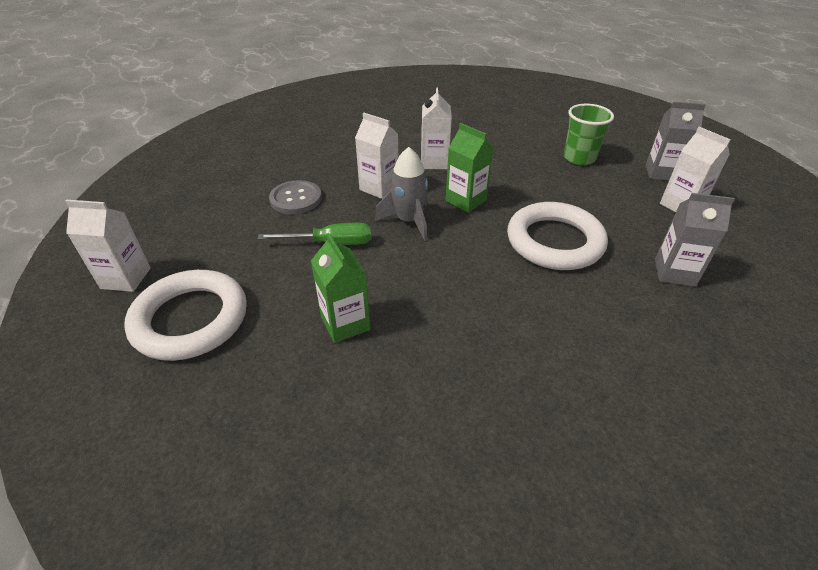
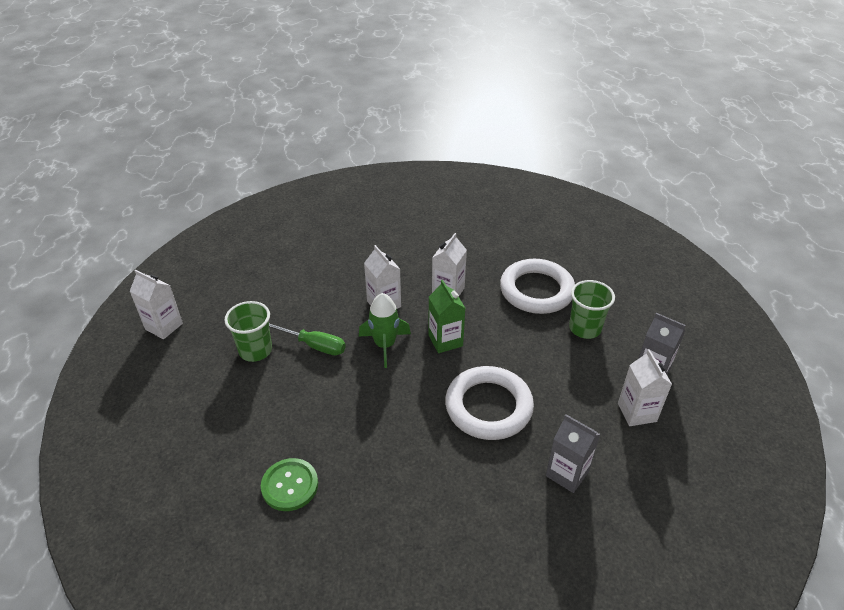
camera: 25 degrees right, 0 degrees up
white ring [124,270,247,361] -> white ring moved to [500,259,575,314]
grey button [269,180,322,214] -> none
green carton [311,233,371,343] -> none
grey rocket [375,147,428,241] -> green rocket [359,293,411,368]
none -> green cup [224,301,272,362]
none -> green button [261,458,318,511]

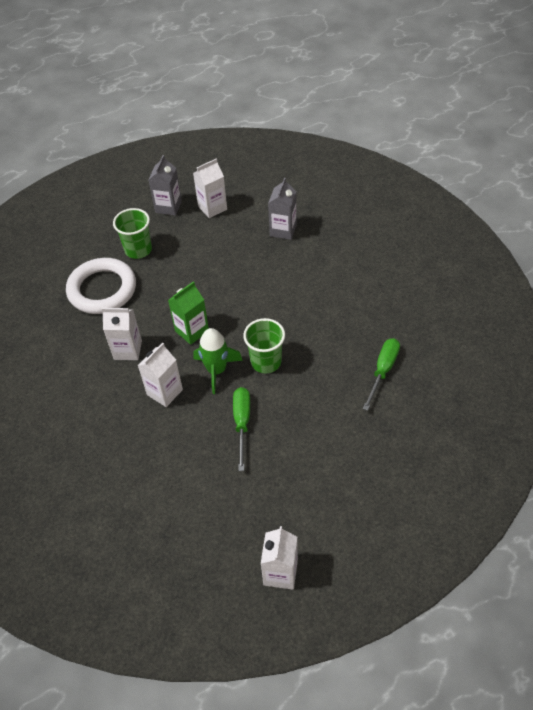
camera: 110 degrees left, 10 degrees up
green cup [224,301,272,362] -> green cup moved to [243,318,285,374]
green button [261,458,318,511] -> green screwdriver [363,338,400,411]
white ring [445,366,534,440] -> none

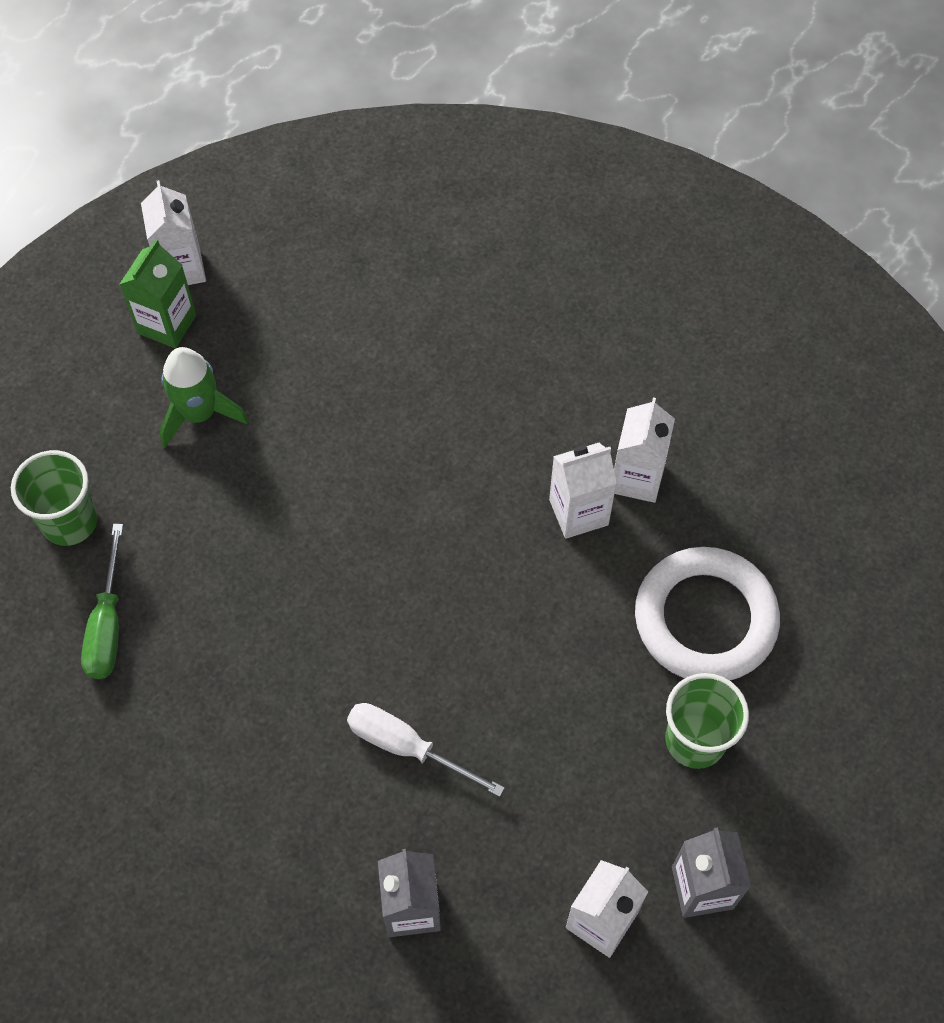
camera: 155 degrees right, 10 degrees up
white carton [138,343,183,407] -> white carton moved to [614,397,675,503]
green carton [168,281,209,345] -> green carton moved to [119,239,196,348]
green rocket [193,328,243,394] -> green rocket moved to [160,347,248,448]
green screwdriver [233,387,250,471] -> none
green cup [243,318,285,374] -> green cup moved to [11,450,98,546]
none -> white screwdriver [347,703,505,797]

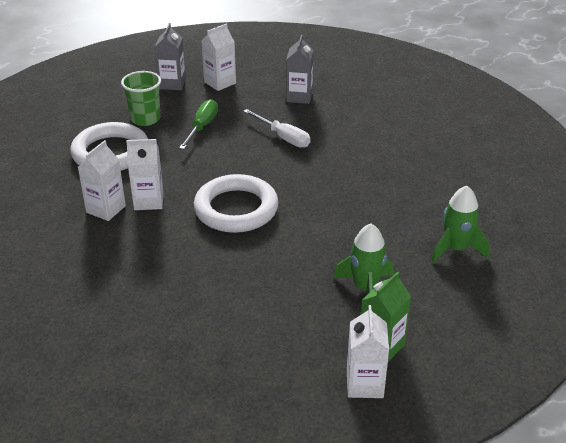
camera: 165 degrees left, 25 degrees down
green cup [11,450,98,546] -> green rocket [431,186,490,263]
green screwdriver [81,524,123,679] -> green screwdriver moved to [179,99,218,149]
none -> white ring [194,174,279,233]

